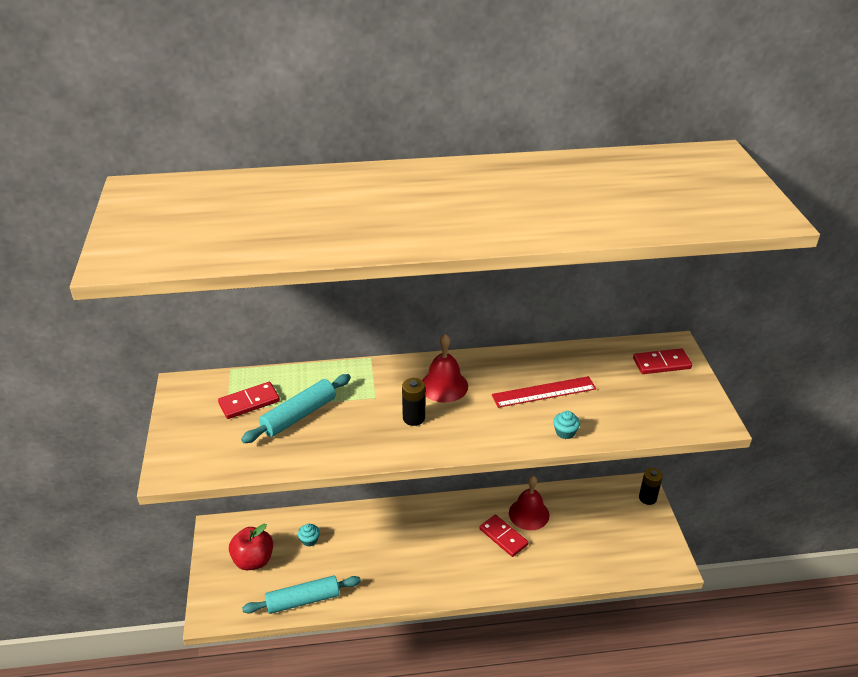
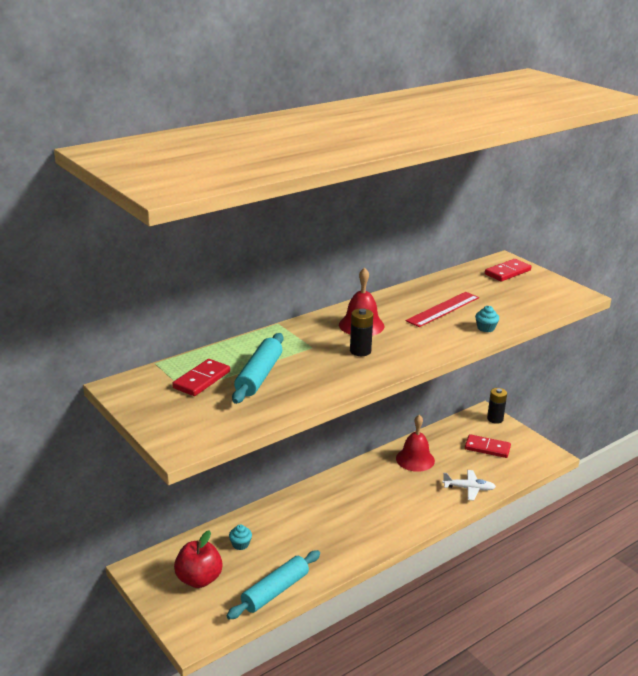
camera: 30 degrees left, 10 degrees down
red domino [480,515,529,557] -> red domino moved to [465,434,511,458]
none -> white plane [442,470,496,501]

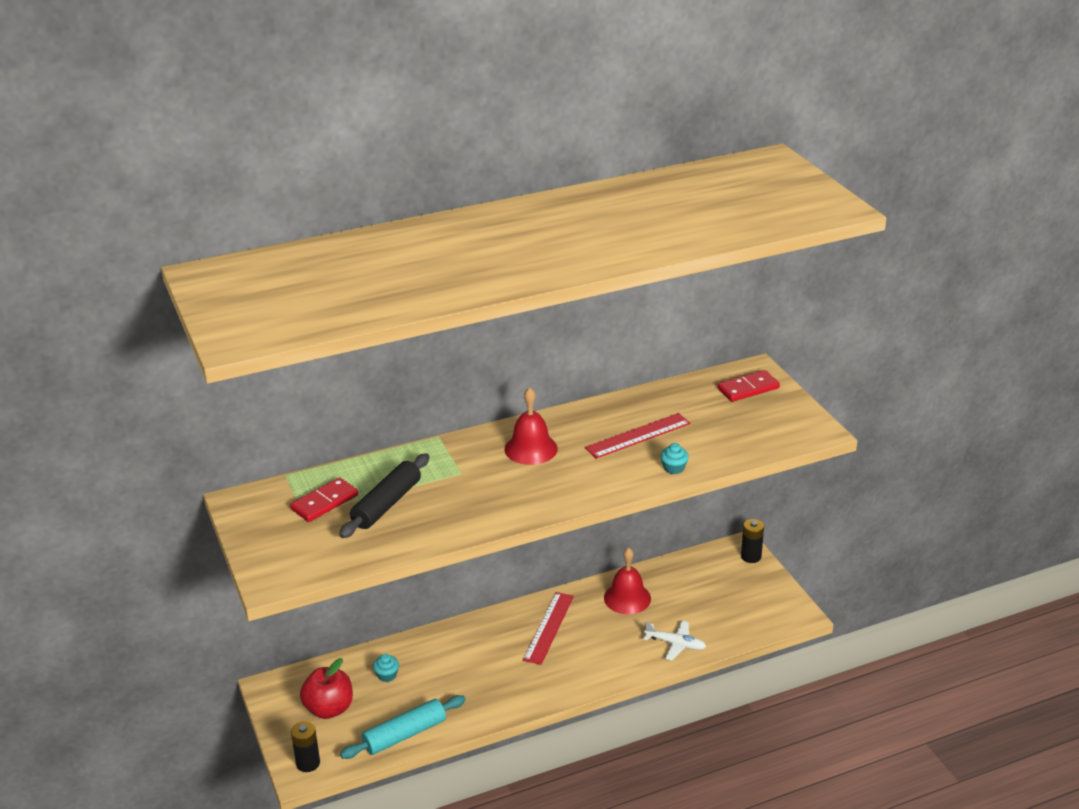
camera: 15 degrees right, 5 degrees up
turquoise rolling pin [232,333,283,404] -> black rolling pin [339,453,429,538]
black battery [350,308,373,356] -> black battery moved to [291,721,320,772]
red domino [465,434,511,458] -> none
none -> red ruler [523,592,574,665]

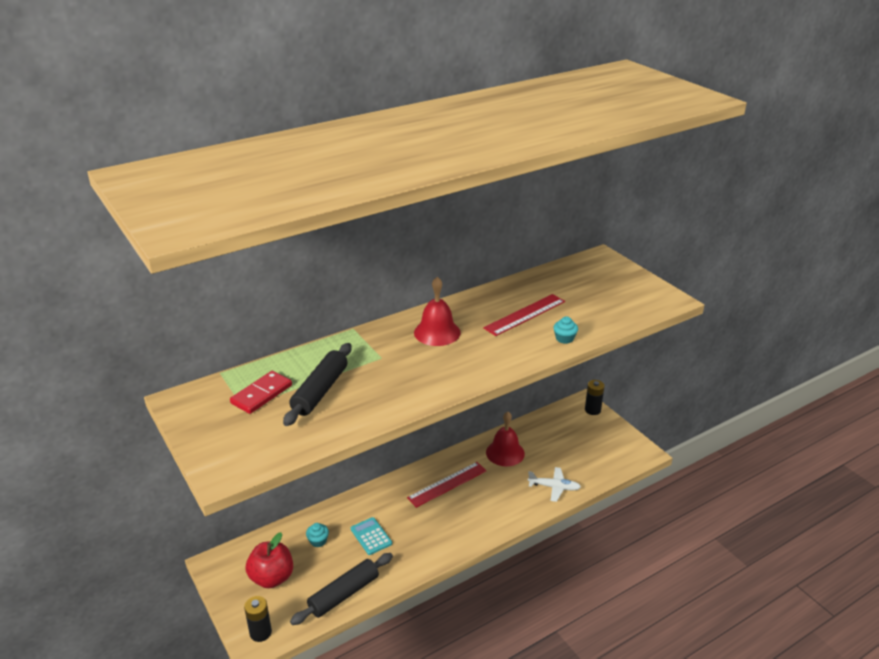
camera: 10 degrees left, 0 degrees up
turquoise rolling pin [340,695,466,759] -> black rolling pin [290,553,393,625]
red ruler [523,592,574,665] -> red ruler turned 45 degrees clockwise [407,462,487,508]
red domino [717,370,780,402] -> none
none -> turquoise calculator [351,517,392,555]

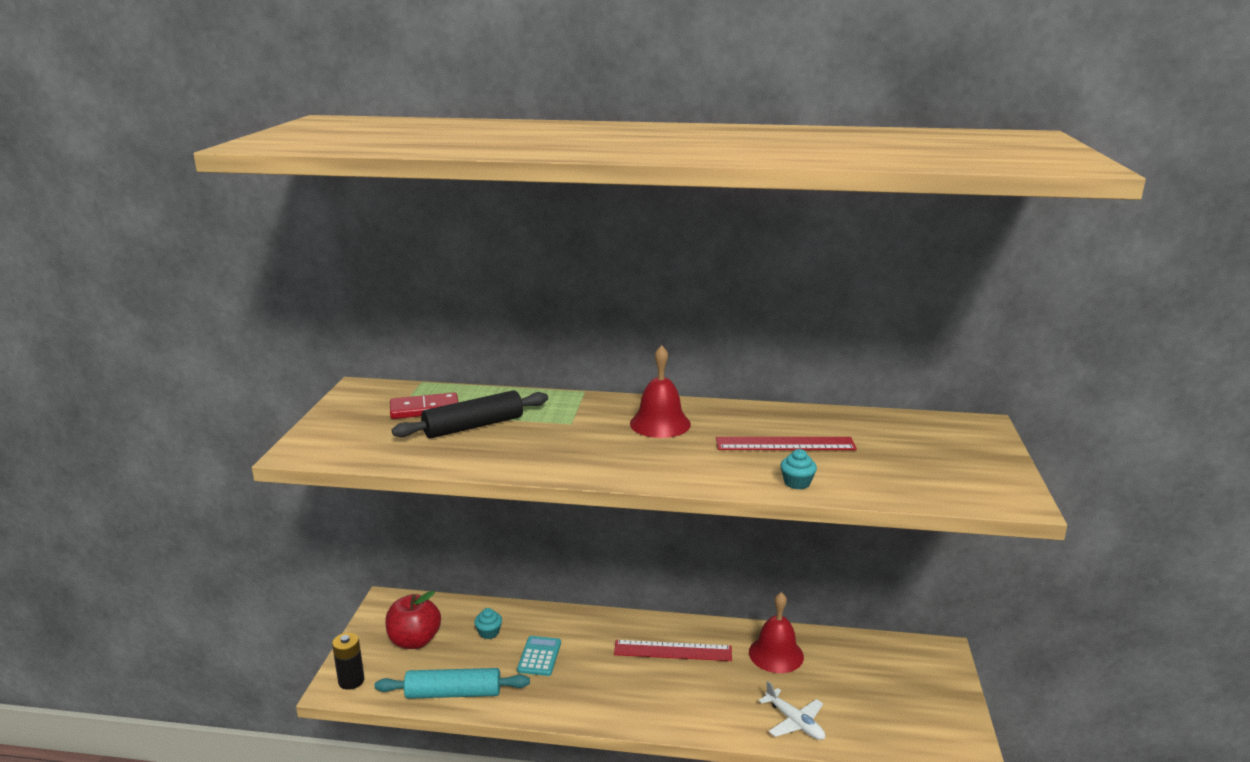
camera: 40 degrees right, 10 degrees down
black rolling pin [290,553,393,625] -> turquoise rolling pin [375,668,530,699]
black battery [585,380,605,415] -> none

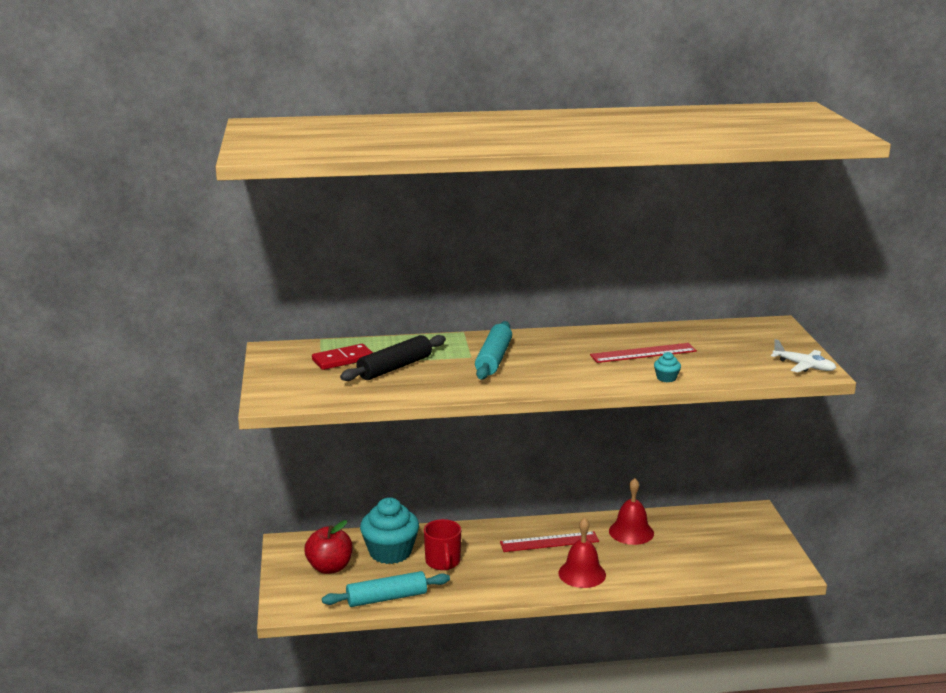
camera: 15 degrees left, 0 degrees up
black battery [332,633,364,690] -> none
turquoise cupcake [474,608,502,639] -> turquoise cupcake [360,497,419,564], size x2.45
turquoise calculator [517,636,561,676] -> red mug [424,519,461,570]
red bell [630,345,691,438] -> red bell moved to [558,518,606,588]
white plane [759,681,825,740] -> white plane moved to [771,339,836,373]
none -> turquoise rolling pin [475,321,512,380]

